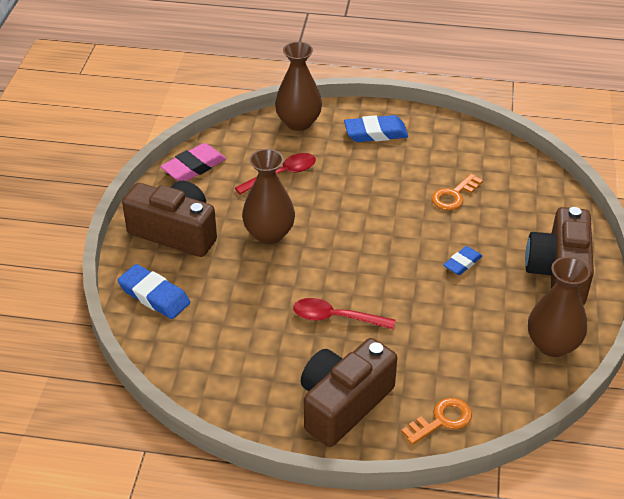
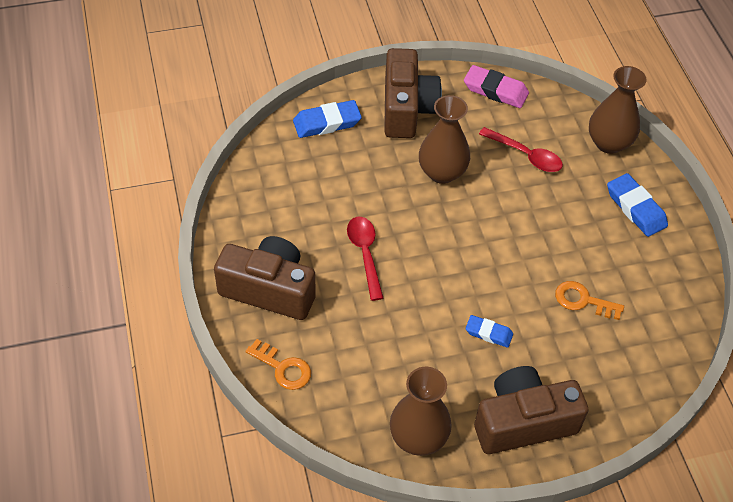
camera: 65 degrees right, 10 degrees up
blue eraser [117,264,190,319] -> blue eraser turned 60 degrees clockwise [293,100,362,138]

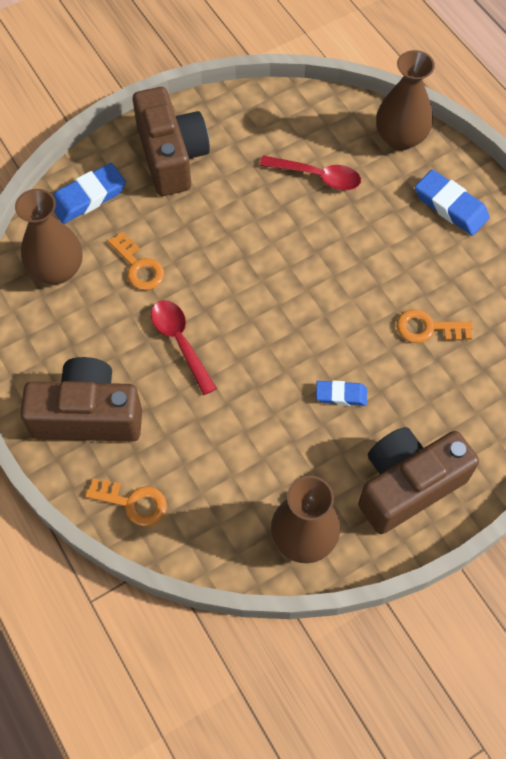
camera: 15 degrees left, 10 degrees up
brown vase [419,95,470,184] -> brown vase moved to [15,189,82,284]
pink eraser [464,65,529,108] -> none
none -> orange key [108,232,164,290]

